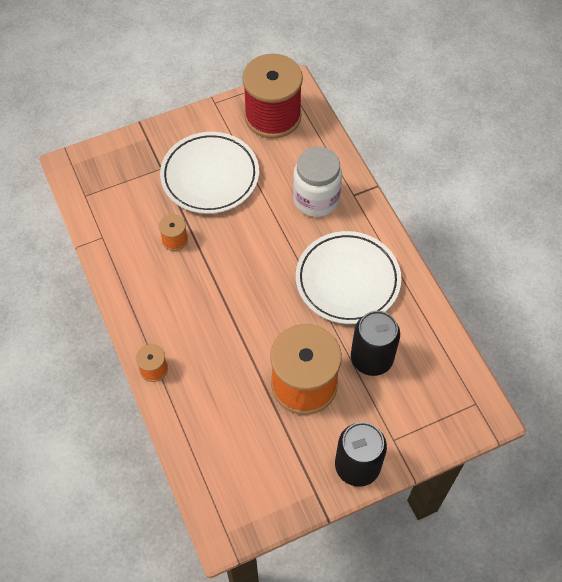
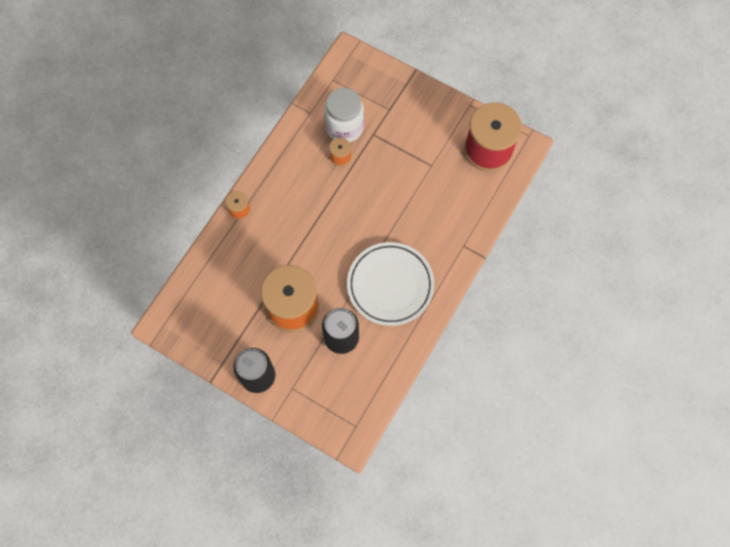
camera: 55 degrees right, 10 degrees up
white plate [160,132,259,214] -> none
white jar [293,147,342,217] -> white jar moved to [324,88,364,142]

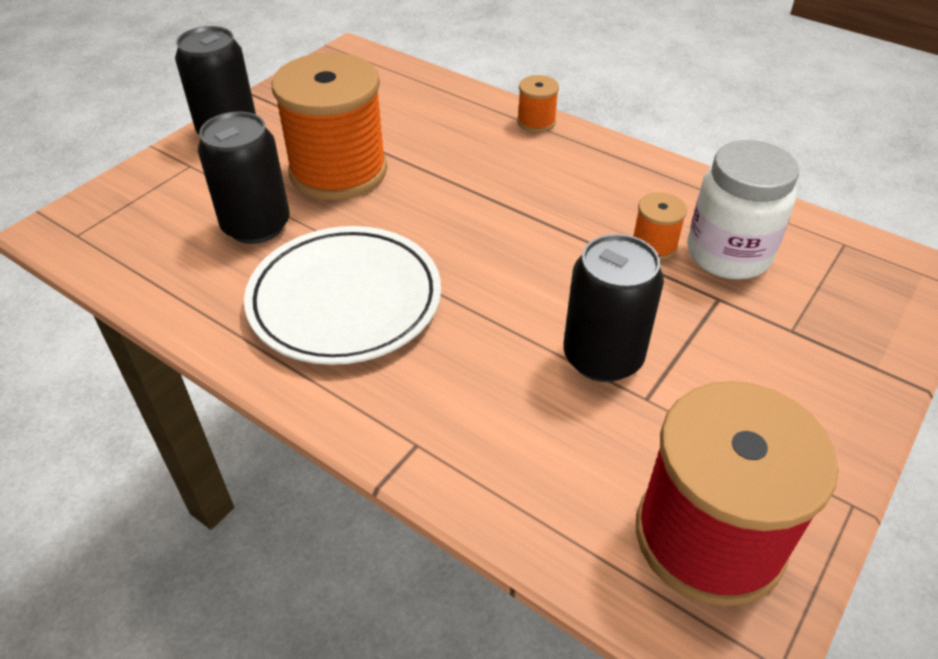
camera: 95 degrees right, 25 degrees down
none -> black can [563,234,664,382]

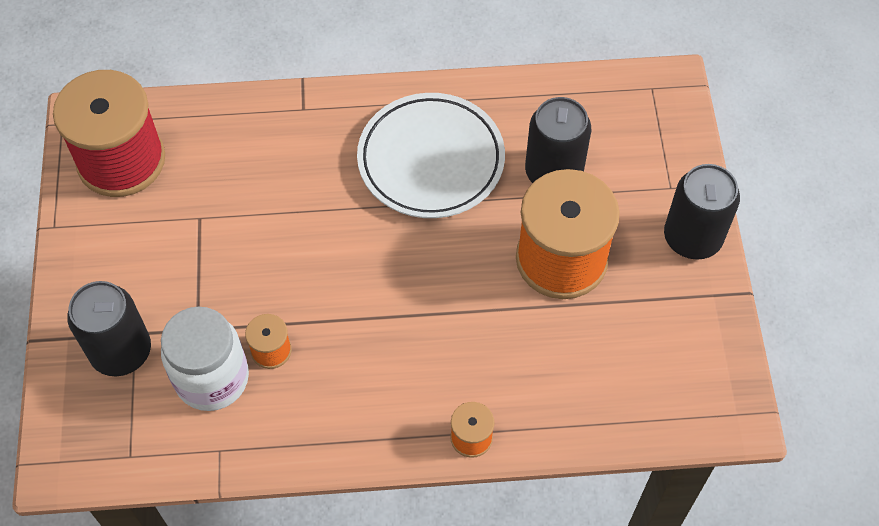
camera: 140 degrees right, 15 degrees up
black can [563,234,664,382] -> black can moved to [67,281,151,376]

